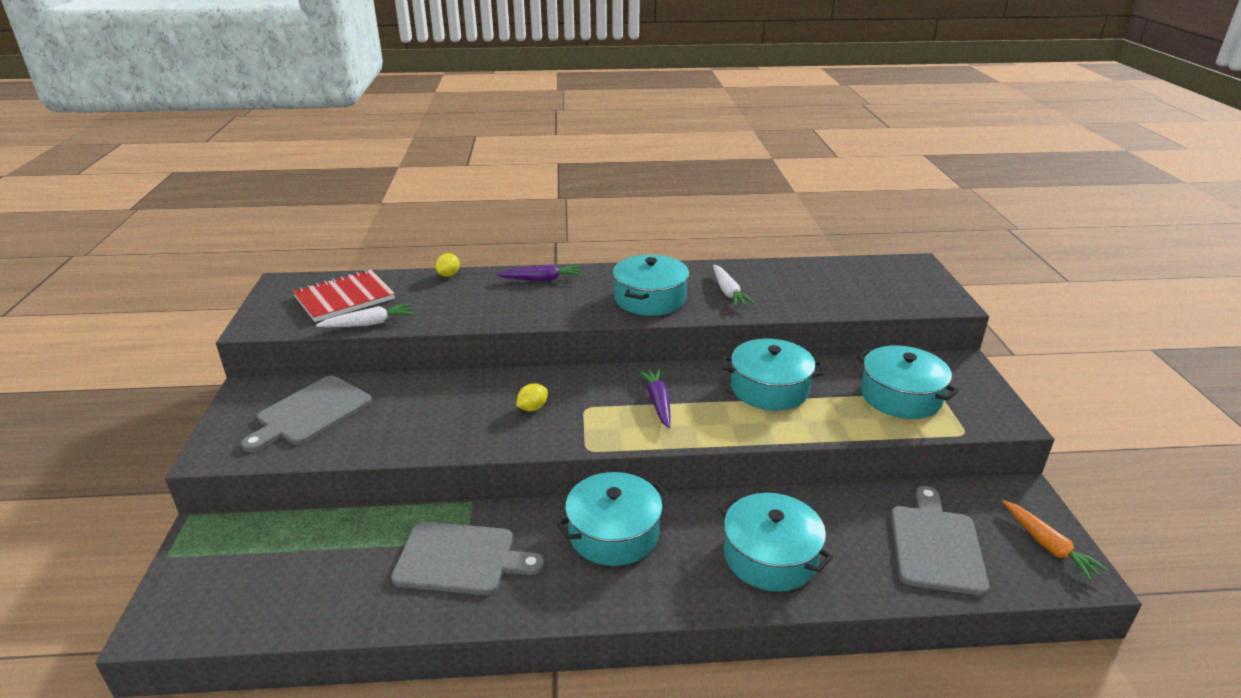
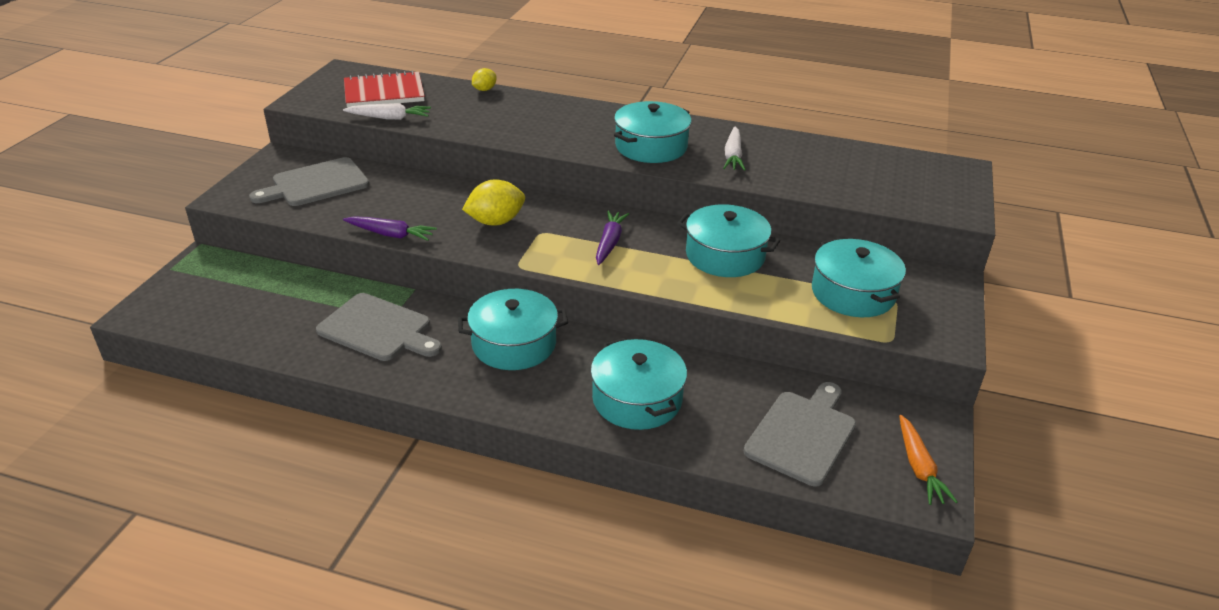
camera: 20 degrees right, 5 degrees up
purple carrot [496,264,582,281] -> purple carrot moved to [343,216,437,241]
yellow lemon [516,383,548,411] -> yellow lemon [462,179,525,226], size x1.77

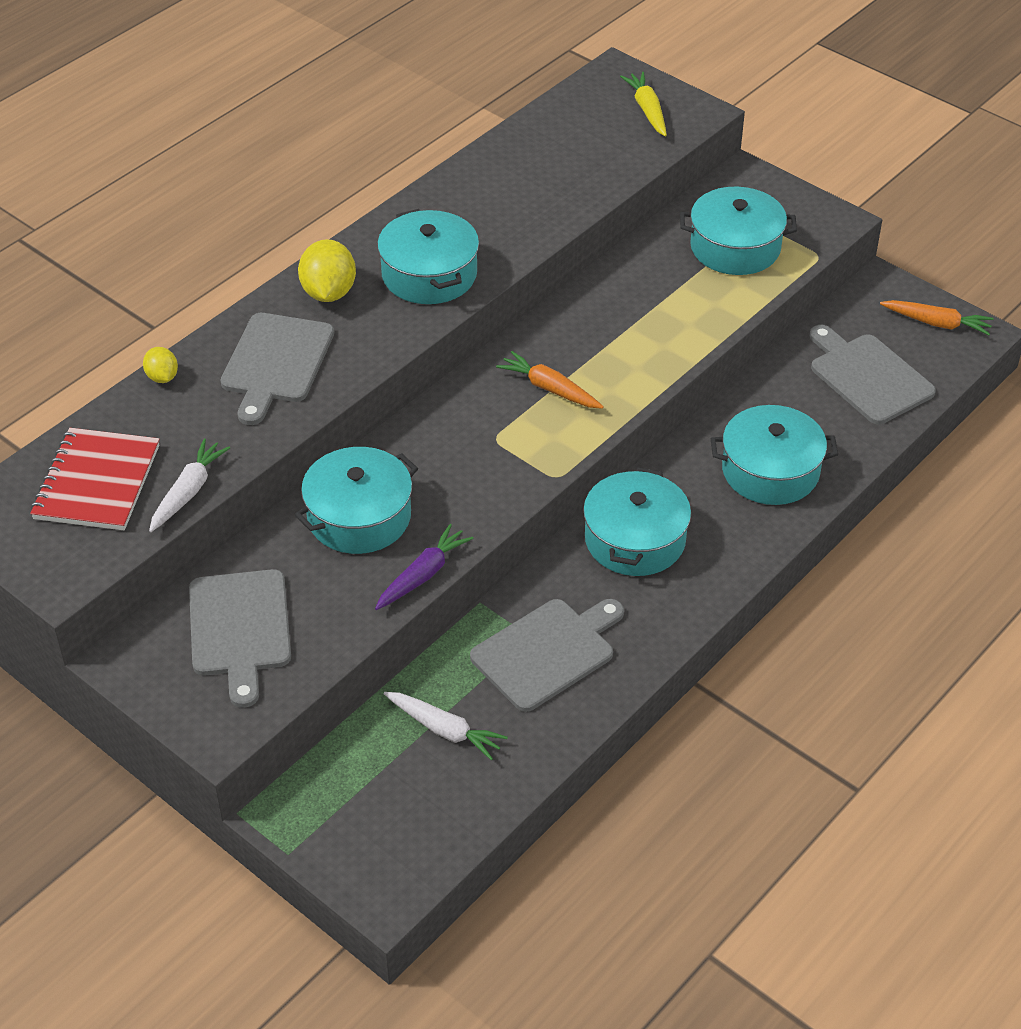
camera: 65 degrees left, 10 degrees up
yellow lemon [462,179,525,226] -> yellow lemon moved to [298,239,356,302]
purple carrot [596,211,629,265] -> orange carrot [496,351,604,409]
turquoise pot [677,204,780,277] -> turquoise pot moved to [295,447,418,554]
white carrot [723,126,745,171] -> white carrot moved to [384,692,508,760]
none -> grey cutting board [220,313,334,425]
none -> yellow carrot [620,72,667,137]

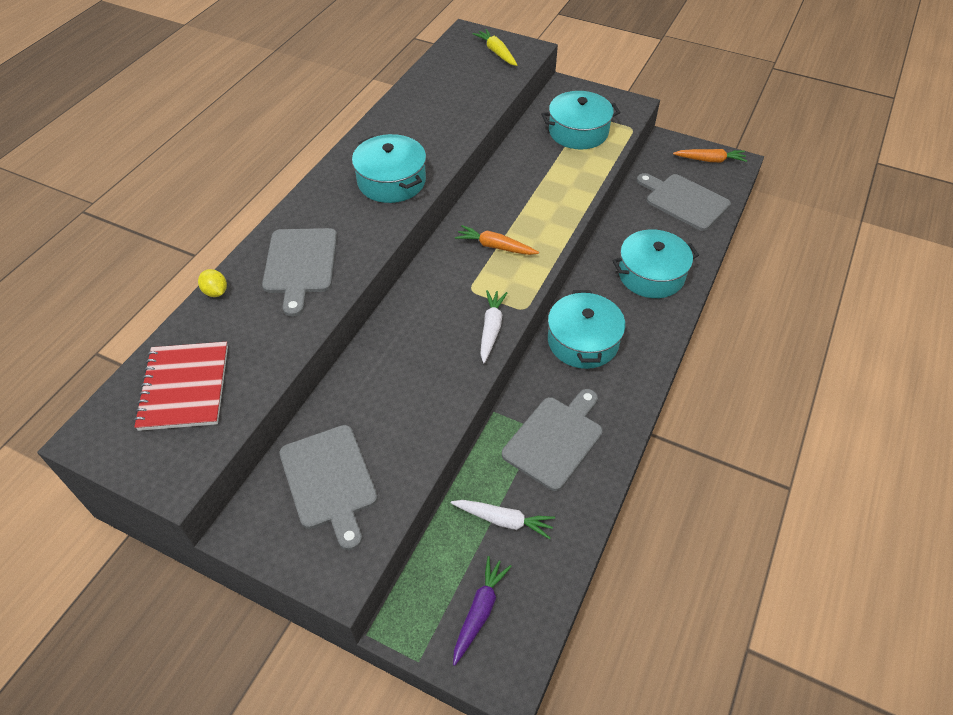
camera: 15 degrees left, 5 degrees up
white carrot [149,439,230,532] -> white carrot moved to [480,290,507,363]
turquoise pot [295,447,418,554] -> none
yellow lemon [298,239,356,302] -> none
purple carrot [375,524,473,610] -> purple carrot moved to [453,556,512,666]

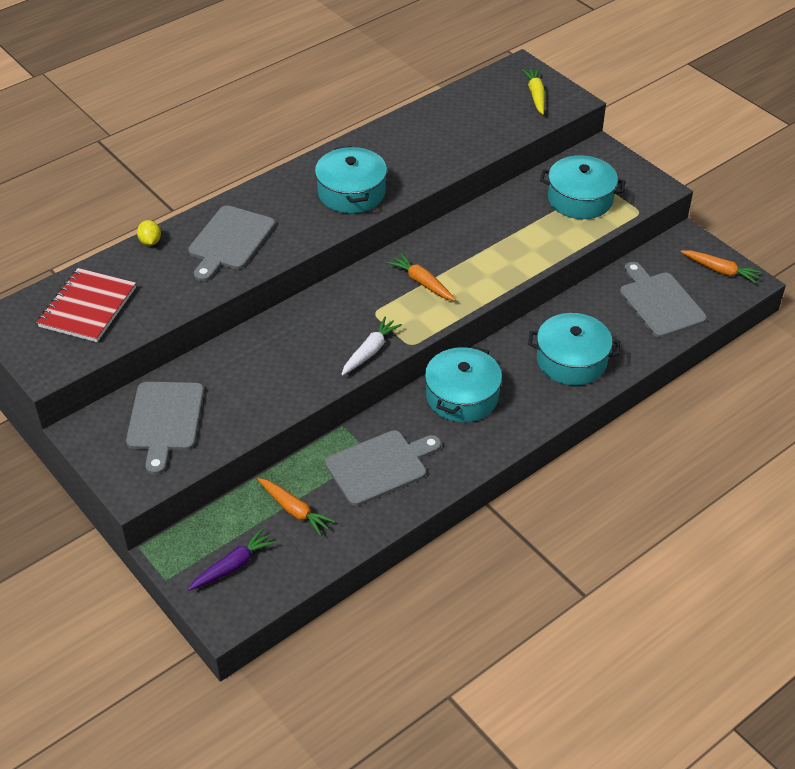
camera: 25 degrees right, 5 degrees down
white carrot [451,500,555,539] -> orange carrot [257,478,336,536]

